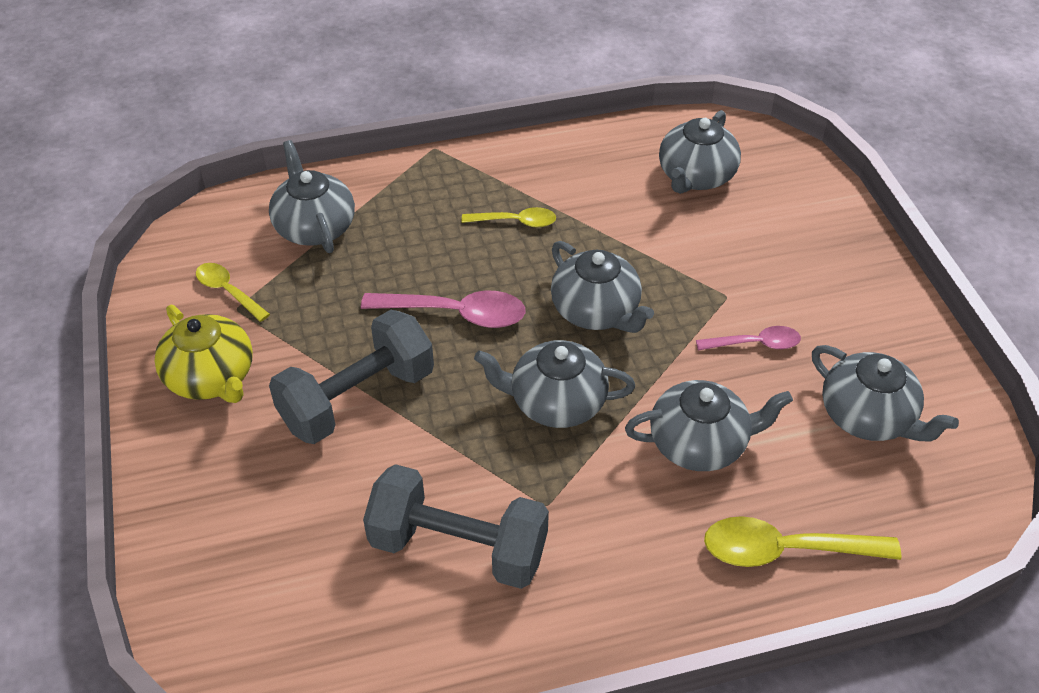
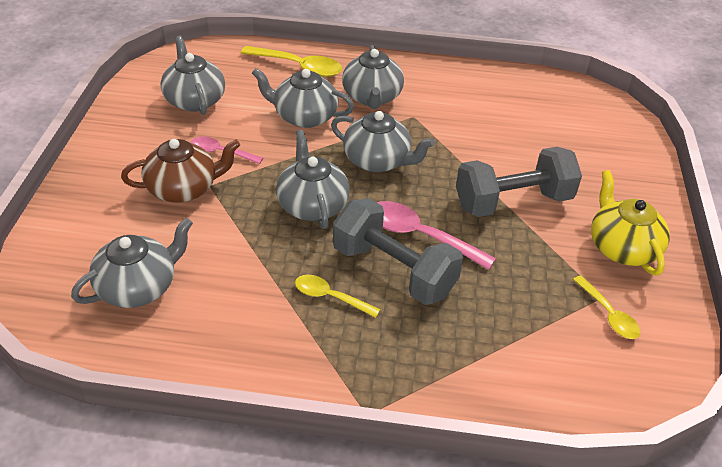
camera: 160 degrees left, 5 degrees down
grey teapot [269,140,355,253] -> grey teapot moved to [342,45,404,109]
grey dumbbell [363,464,549,589] -> grey dumbbell moved to [333,198,463,305]
none -> brown teapot [121,139,240,203]

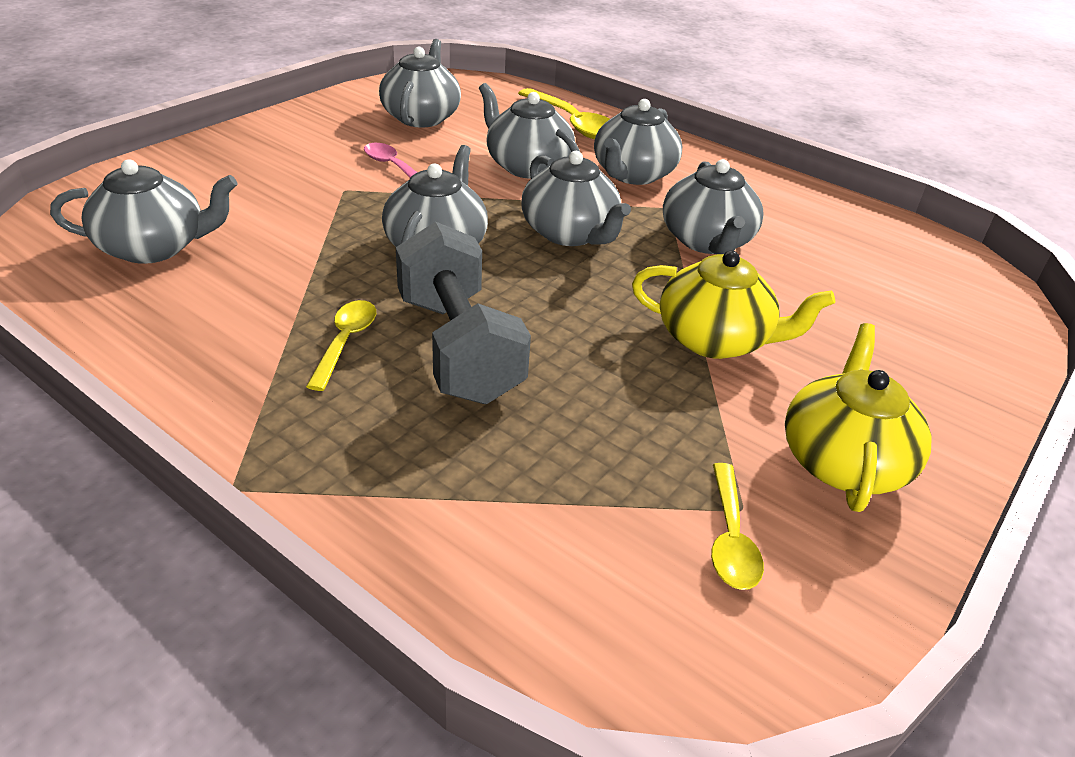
camera: 30 degrees right, 5 degrees down
brown teapot [121,139,240,203] -> none
yellow spoon [295,275,381,318] -> yellow spoon turned 45 degrees clockwise [306,300,376,391]
pink spoon [377,201,496,270] -> none
grey dumbbell [456,147,582,217] -> yellow teapot [632,250,835,359]
none -> grey teapot [663,159,764,254]

